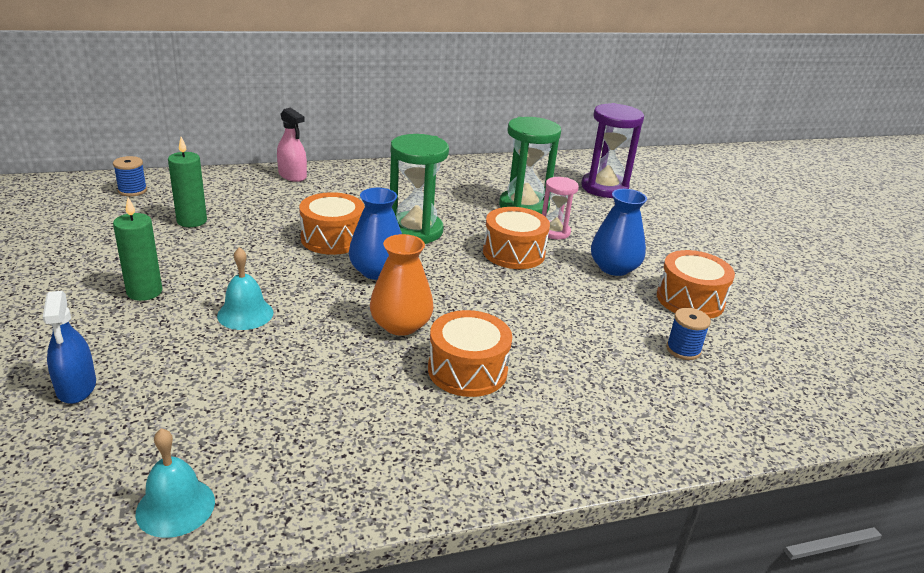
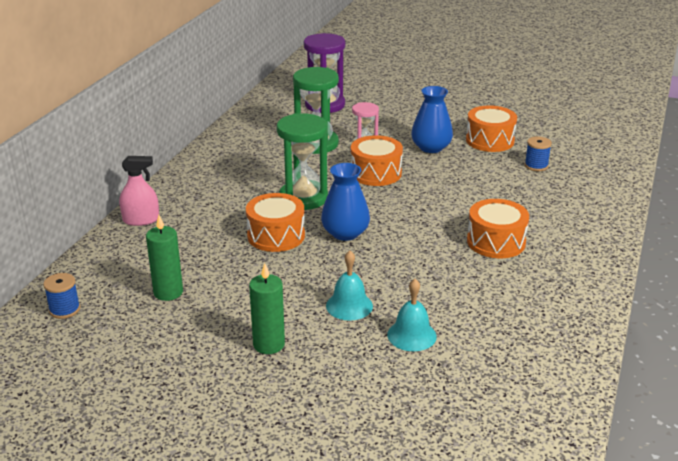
camera: 50 degrees left, 0 degrees up
blue spray bottle [43,291,96,404] -> none
turquoise bell [136,428,215,538] -> turquoise bell moved to [387,279,437,351]
orange vase [370,234,434,336] -> none

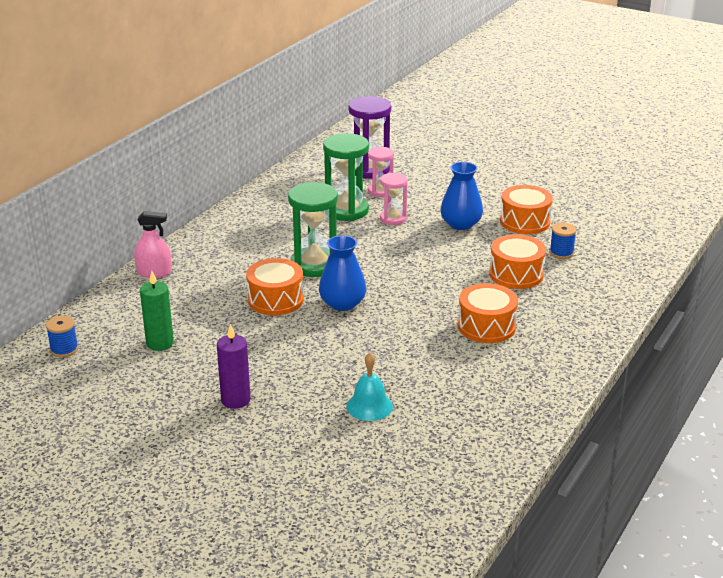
camera: 10 degrees right, 0 degrees up
green candle [249,263,285,354] -> purple candle [217,324,251,409]
turquoise bell [326,251,373,321] -> none
orange drum [351,135,403,186] -> orange drum moved to [489,234,546,289]
none -> pink hourglass [368,147,394,197]

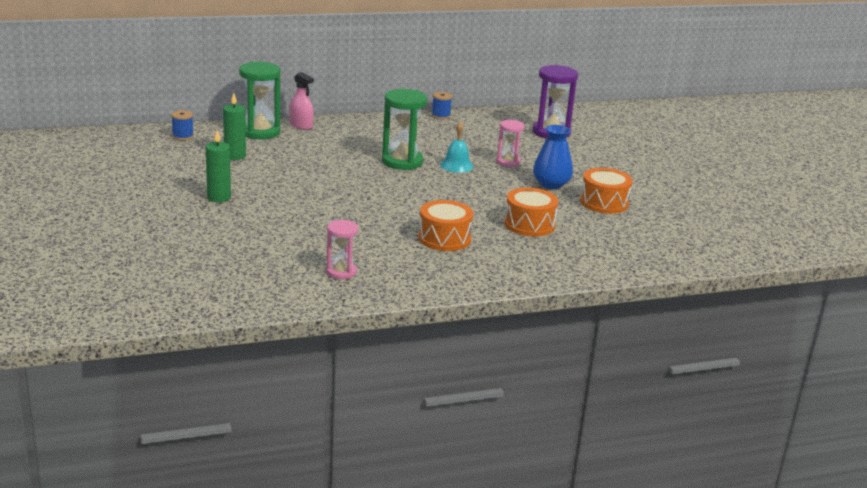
camera: 40 degrees right, 5 degrees down
purple candle [217,324,251,409] -> green candle [206,130,231,202]
orange drum [246,258,304,315] -> none
blue vase [319,235,366,311] -> none
green hourglass [323,133,369,221] -> green hourglass moved to [239,62,281,139]
turquoise bell [346,353,393,421] -> turquoise bell moved to [440,121,473,173]
pink hourglass [368,147,394,197] -> pink hourglass moved to [326,220,358,279]
blue spool [550,223,577,259] -> blue spool moved to [432,92,452,119]

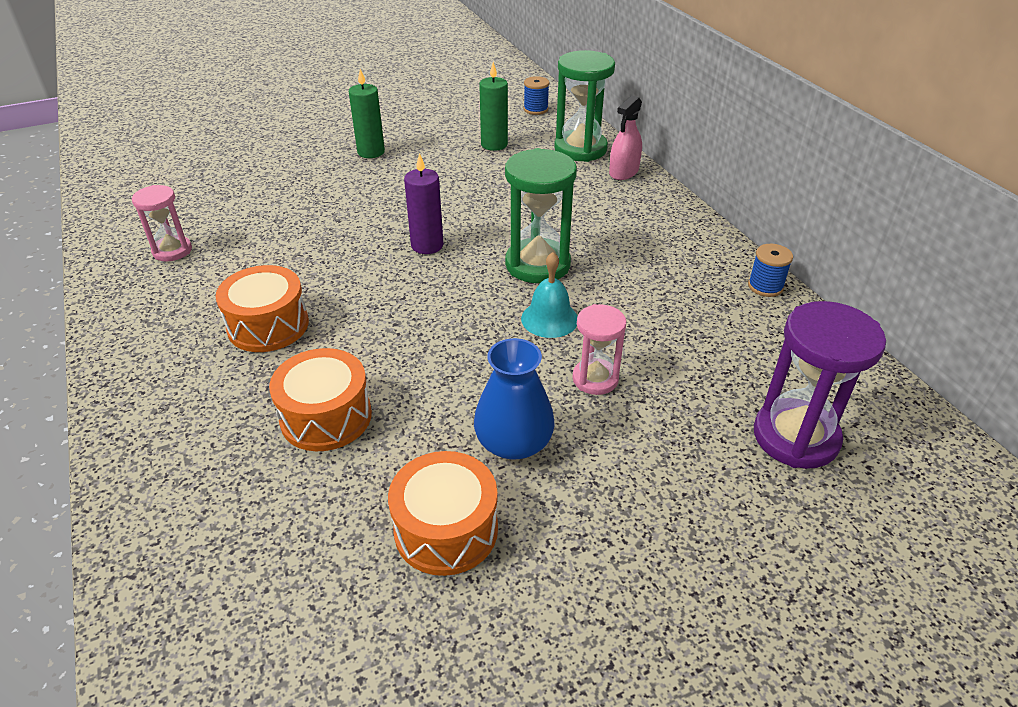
camera: 85 degrees right, 15 degrees up
none -> purple candle [404,153,443,254]

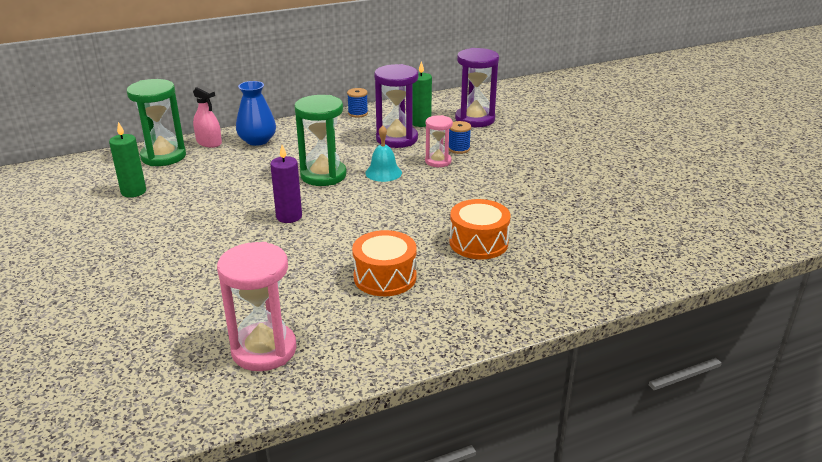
camera: 90 degrees left, 10 degrees down
pink hourglass [132,185,192,262] -> pink hourglass [217,242,296,371], size x1.68
green candle [348,69,385,158] -> green candle moved to [412,61,432,127]
orange drum [388,451,498,576] -> none
blue vase [474,338,555,459] -> blue vase moved to [236,81,276,146]
blue spool [524,76,549,115] -> blue spool moved to [449,121,471,154]
none -> purple hourglass [374,64,418,148]

